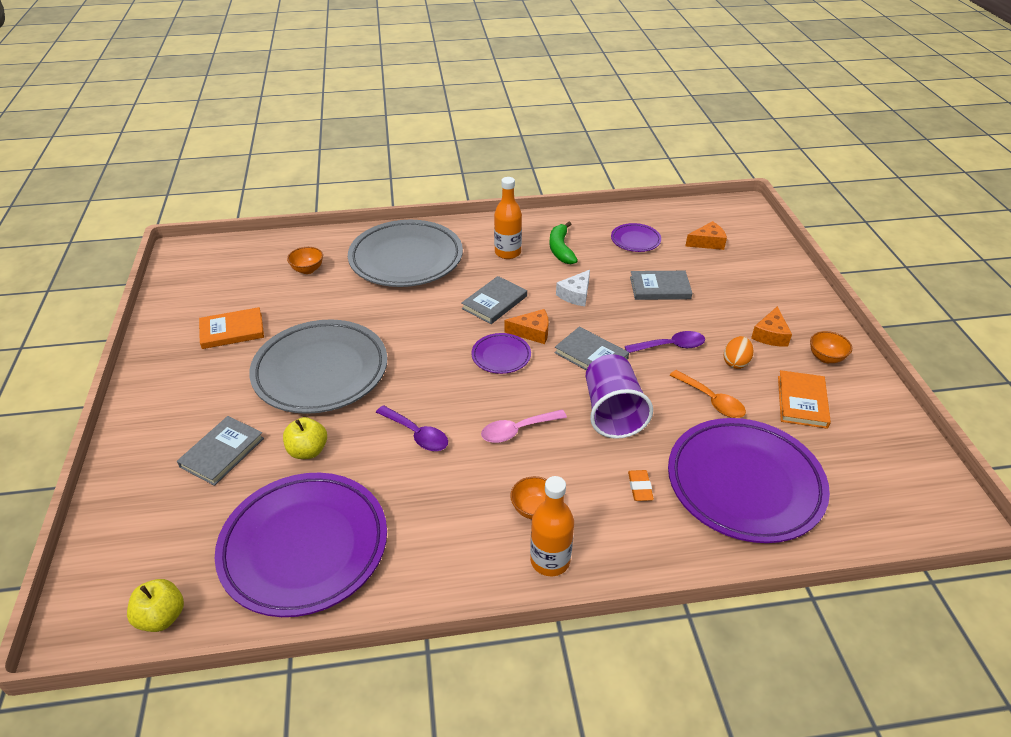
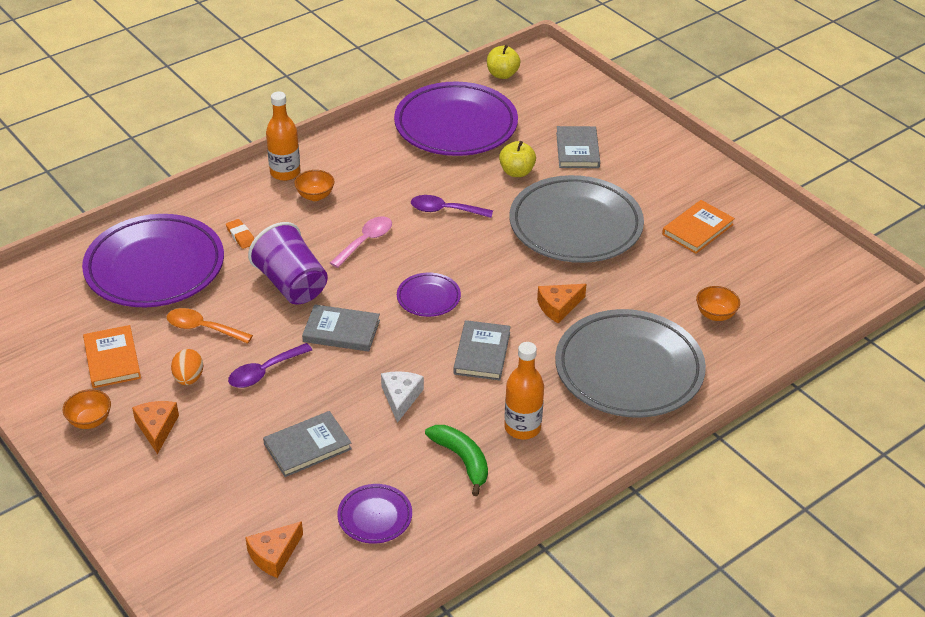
camera: 150 degrees right, 0 degrees up
orange cheese [504,309,549,344] -> orange cheese moved to [537,284,587,323]

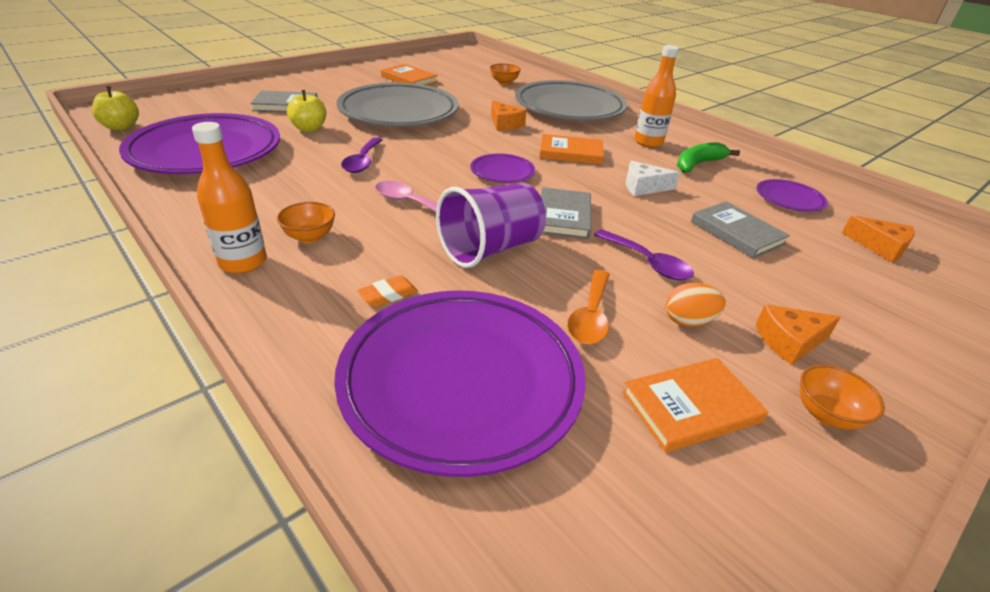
camera: 95 degrees left, 5 degrees down
grey book [453,320,511,380] -> orange book [539,134,604,165]

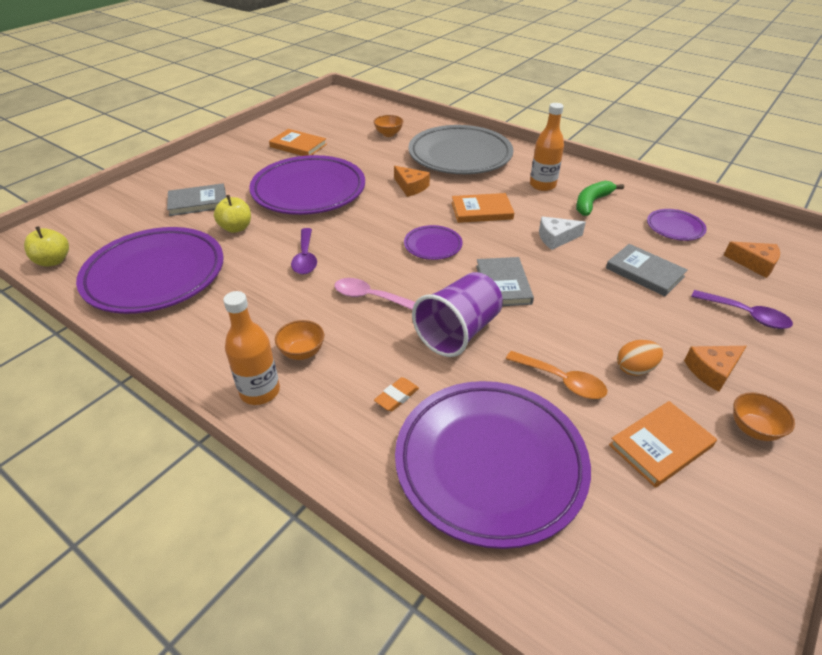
camera: 10 degrees left, 5 degrees up
grey plate [336,83,458,126] -> purple plate [249,155,365,215]
orange spoon [567,270,610,344] -> orange spoon turned 60 degrees counterclockwise [506,351,608,399]
purple spoon [594,229,694,280] -> purple spoon moved to [691,290,793,329]

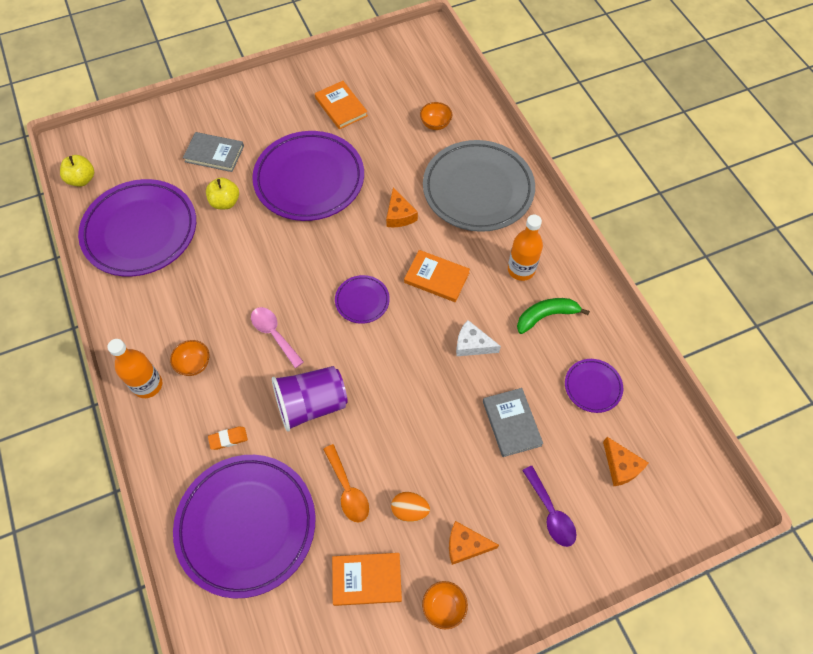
camera: 30 degrees right, 20 degrees up
purple spoon [291,228,317,274] -> none
grey book [476,257,534,306] -> none

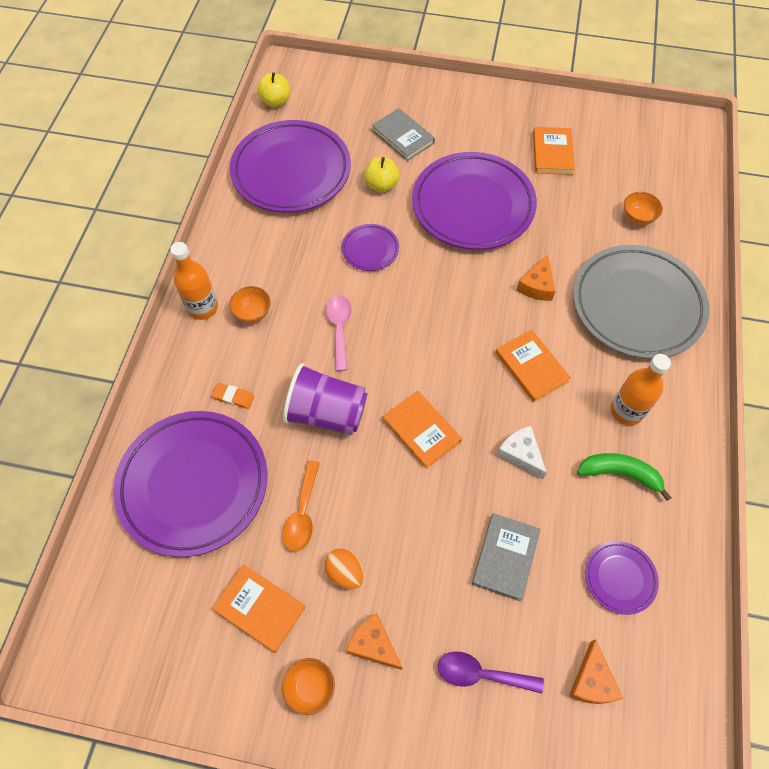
camera: 35 degrees right, 0 degrees up
purple plate [335,275,390,324] -> purple plate moved to [341,224,399,271]
purple spoon [522,466,576,547] -> purple spoon turned 90 degrees clockwise [438,651,544,694]
none -> orange book [383,391,462,469]

